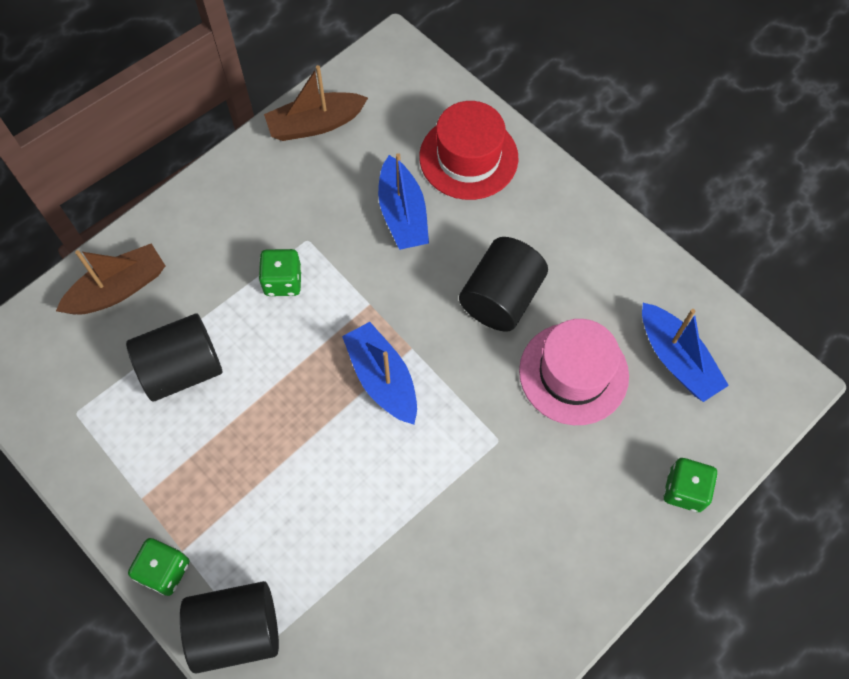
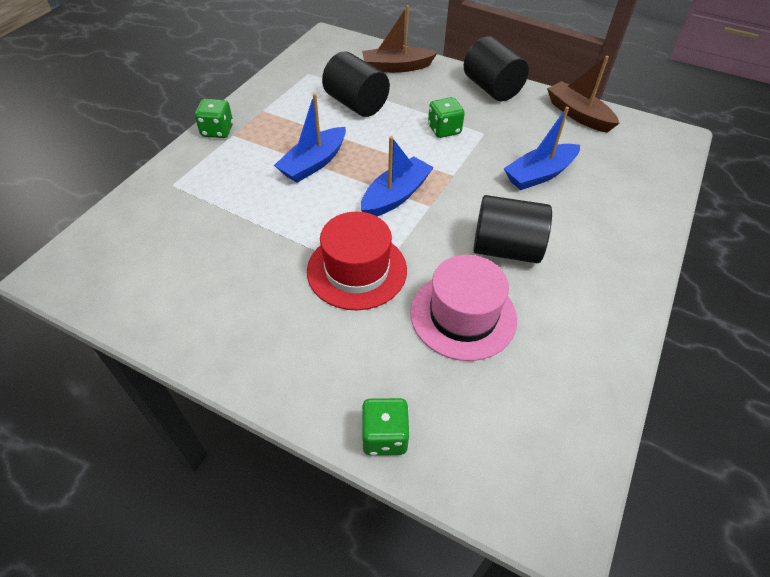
camera: 70 degrees right, 15 degrees down
brown boat [56,243,165,314] -> brown boat turned 135 degrees clockwise [362,5,438,73]
black cylinder [180,581,279,674] -> black cylinder moved to [464,36,529,101]
red hat [419,101,519,200] -> red hat moved to [307,212,407,310]
blue boat [642,303,729,402] -> blue boat moved to [274,93,346,183]

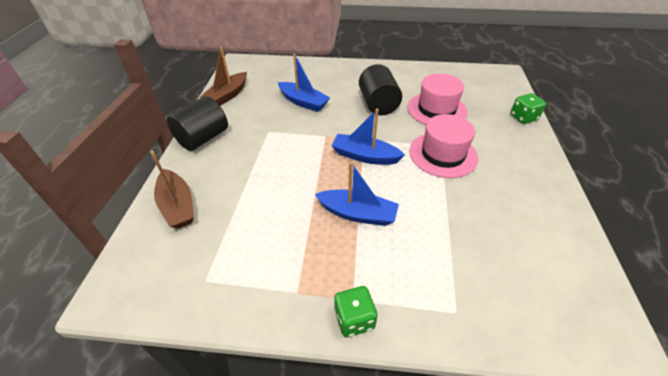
camera: 110 degrees left, 5 degrees down
red hat [307,212,407,310] -> pink hat [409,114,478,178]
black cylinder [322,51,390,117] -> none
green dice [428,97,465,138] -> none

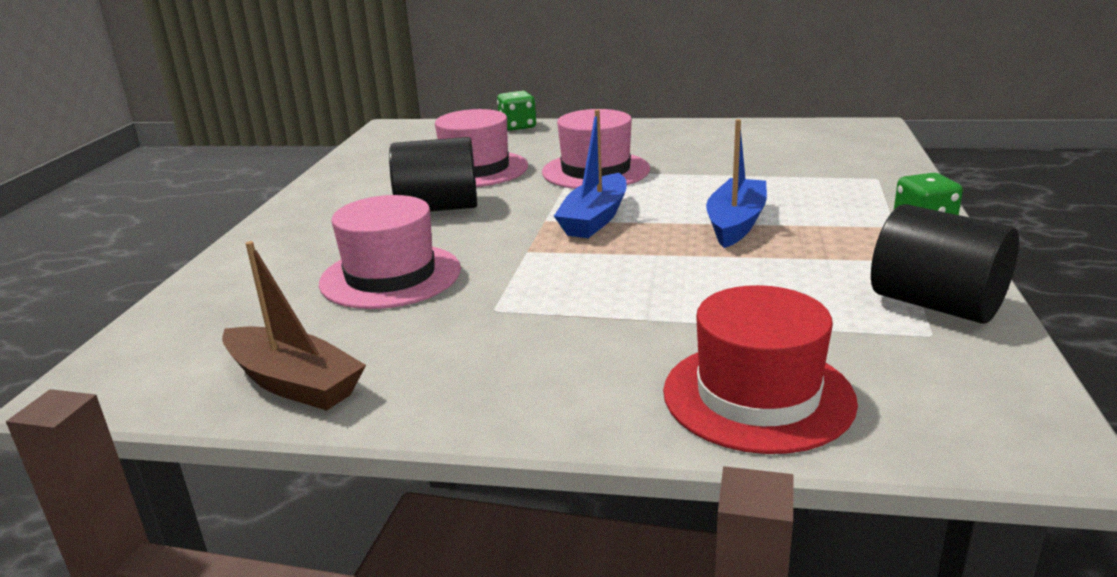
camera: 85 degrees left, 20 degrees down
brown boat [150,151,194,229] -> red hat [663,285,858,454]
black cylinder [167,96,228,151] -> black cylinder moved to [871,204,1019,324]
blue boat [278,54,330,112] -> pink hat [319,195,461,309]

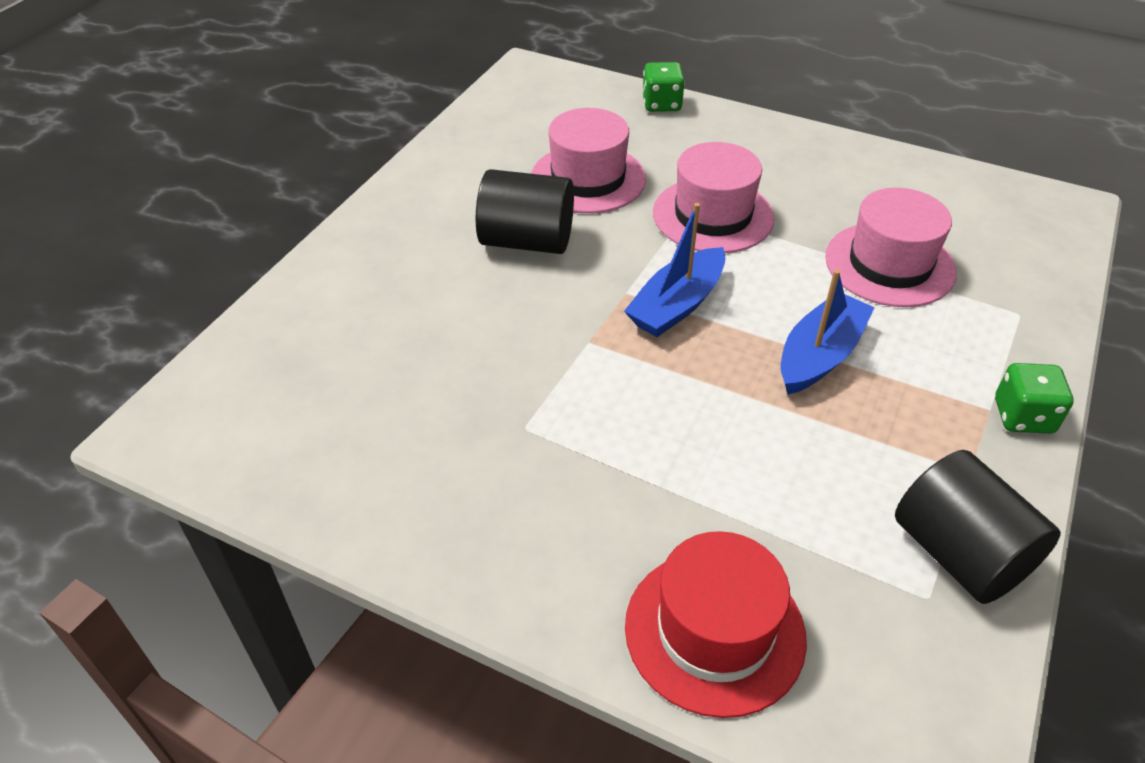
camera: 15 degrees right, 20 degrees up
brown boat [222,241,366,411] -> none
pink hat [319,195,461,309] -> pink hat moved to [825,188,957,307]

